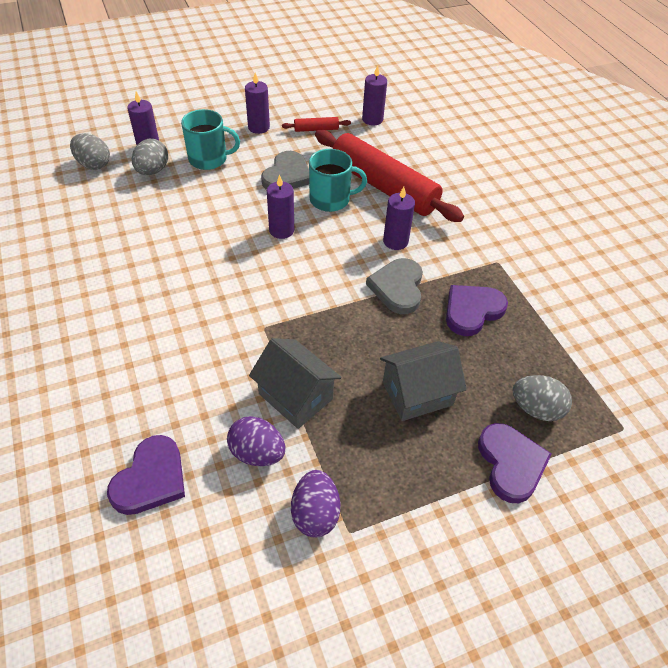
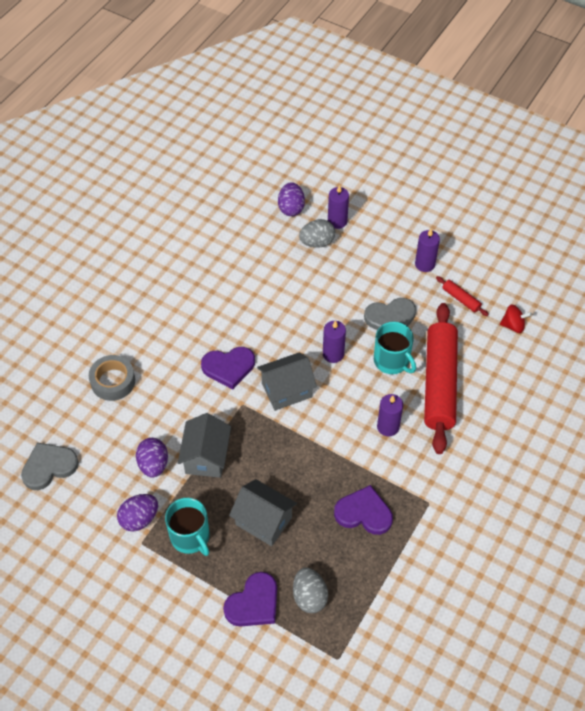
camera: 55 degrees right, 5 degrees up
grey egg [70,133,110,170] -> purple egg [278,182,305,216]
purple heart [107,435,185,515] -> purple heart moved to [201,347,255,389]
turquoise mug [181,109,240,170] -> turquoise mug moved to [165,498,210,556]
purple candle [362,65,387,126] -> red spinning top [500,305,532,333]
grey heart [366,258,423,314] -> grey heart moved to [21,443,79,490]
none -> grey tape [89,355,135,401]
none -> grey house [257,352,317,411]

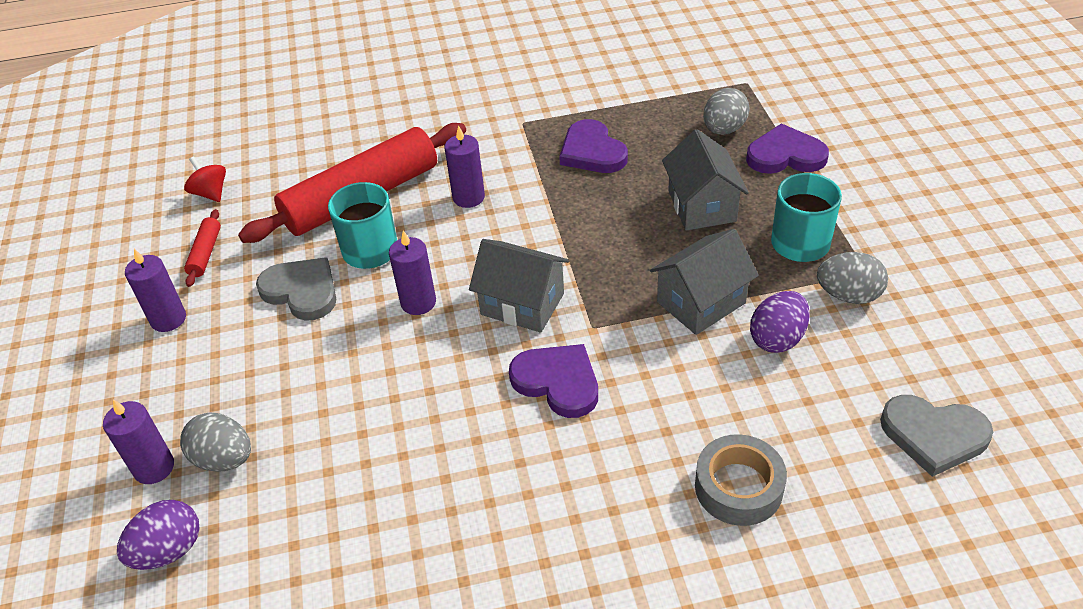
camera: 130 degrees left, 10 degrees down
purple egg [117,494,158,532] -> grey egg [817,252,888,304]

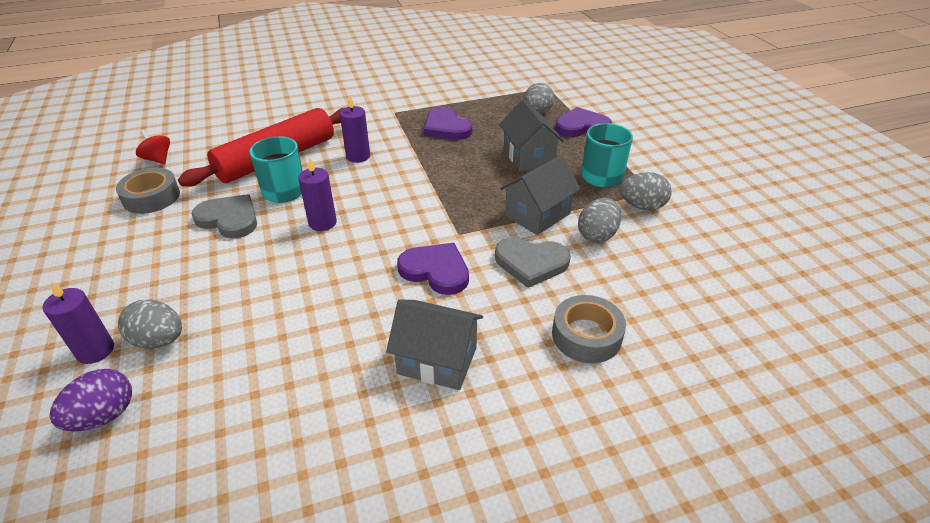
camera: 10 degrees left, 5 degrees down
purple candle [125,249,186,332] -> none
red rolling pin [184,209,221,287] -> grey tape [116,168,180,214]
grey house [469,239,569,333] -> grey house moved to [386,300,483,390]
purple egg [750,291,810,353] -> grey egg [578,198,621,243]
grey heart [880,395,993,477] -> grey heart moved to [495,237,571,288]

